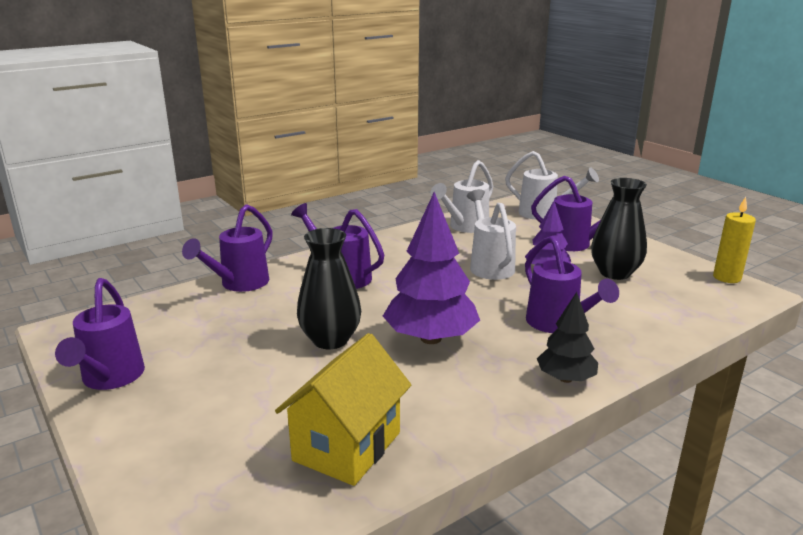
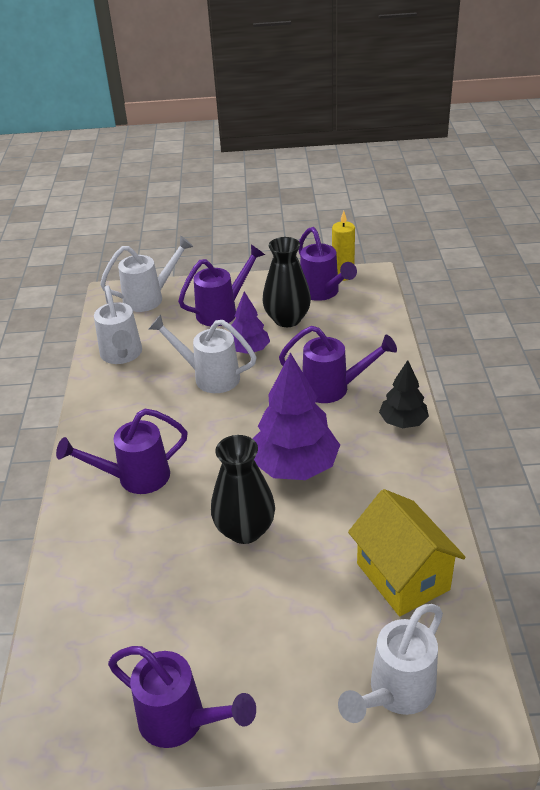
camera: 55 degrees left, 15 degrees up
purple watering can [182,204,273,292] -> purple watering can moved to [298,227,357,301]
none -> white watering can [338,604,443,723]

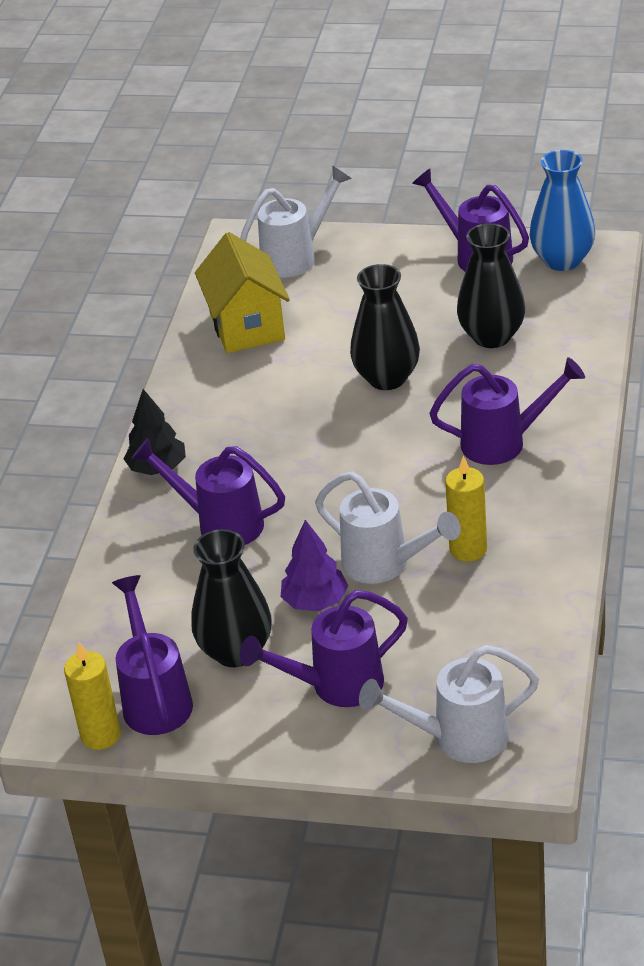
camera: 165 degrees left, 0 degrees up
white watering can [94,285,142,364] -> none
purple tree [252,352,340,480] -> none
none -> yellow candle [445,455,487,562]
none -> black vase [457,223,525,348]
none -> blue vase [530,150,595,271]

